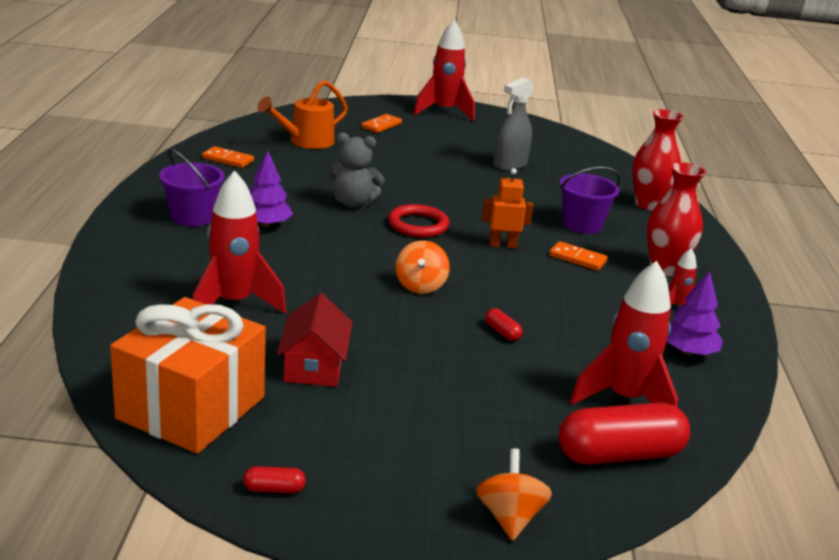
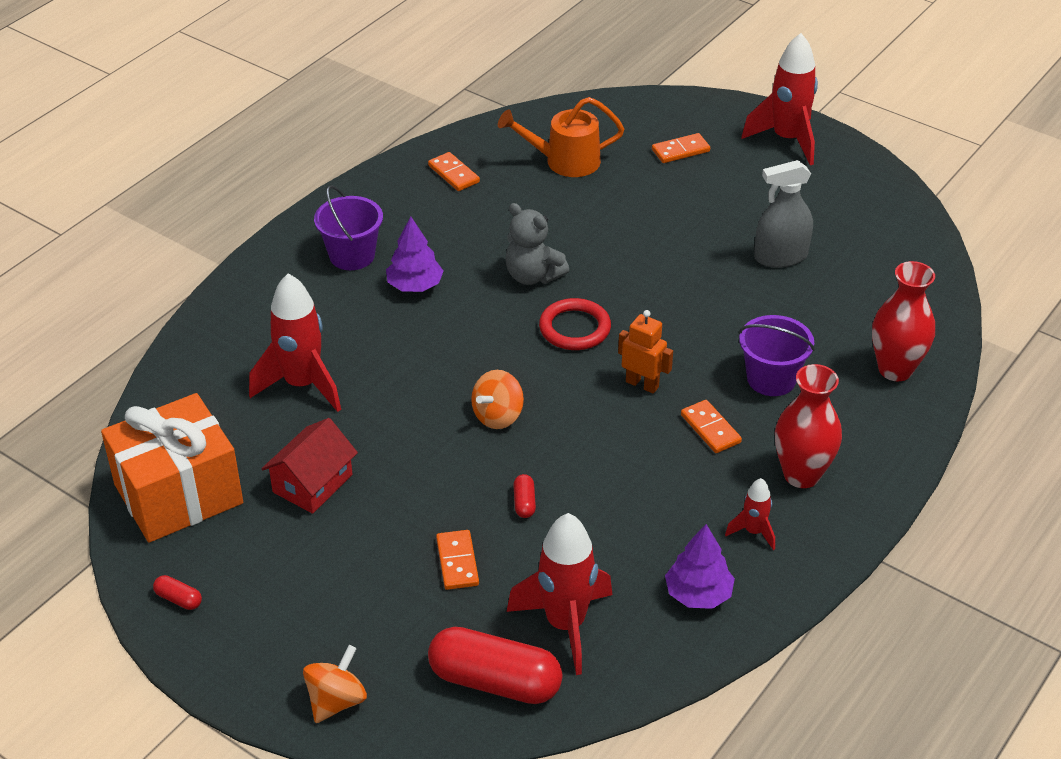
camera: 35 degrees right, 15 degrees up
none -> orange domino [436,530,479,590]

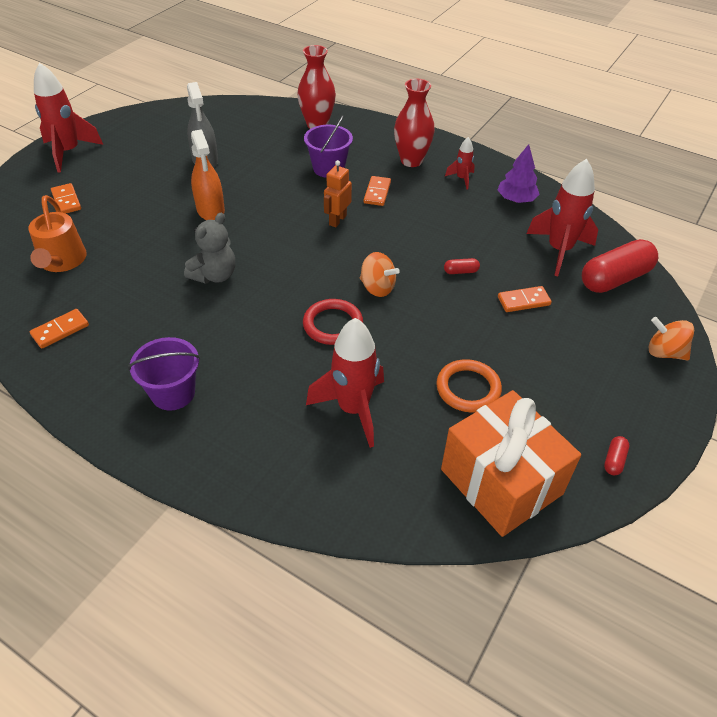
camera: 95 degrees left, 5 degrees up
red house [261,418,358,514] -> orange ring [436,359,502,412]
purple tree [386,217,444,292] -> none
red capsule [428,627,563,704] -> red capsule turned 45 degrees clockwise [582,239,658,293]
red ring [539,298,611,350] -> red ring moved to [303,299,363,345]
orange domino [681,400,742,453] -> orange domino turned 45 degrees counterclockwise [363,176,391,206]
none -> orange spray bottle [191,129,225,220]

